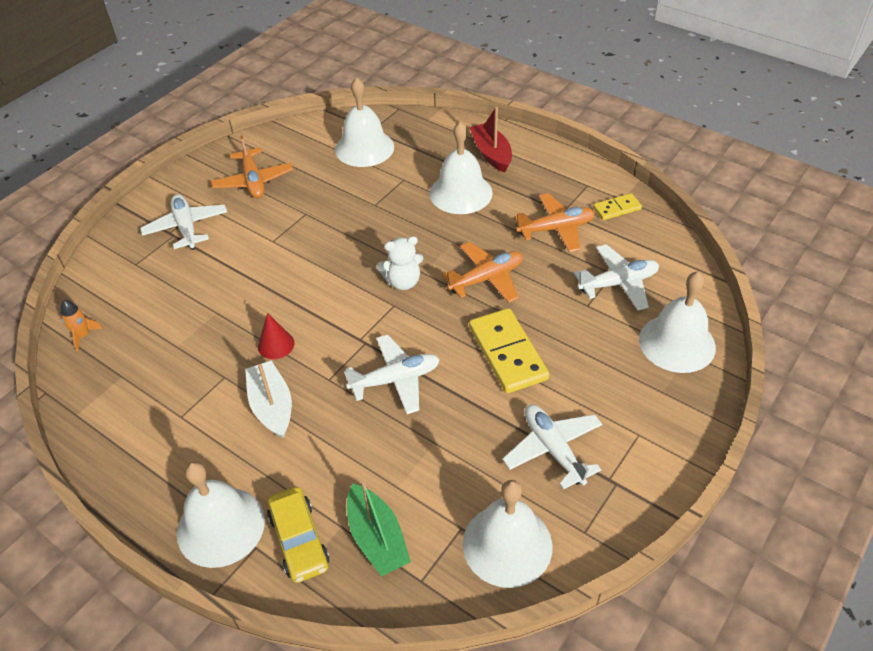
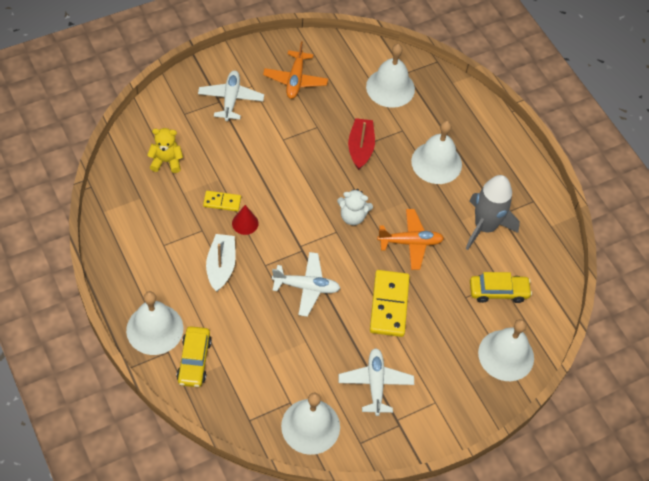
camera: 20 degrees right, 10 degrees up
orange rocket [61,300,103,351] -> none
green boat [347,482,411,576] -> none
red boat [469,106,512,173] -> red boat moved to [348,118,375,170]
orange plane [514,193,595,253] -> grey rocket [466,175,520,250]
white plane [574,244,659,311] -> yellow car [470,272,532,303]
yellow domino [593,193,642,220] -> yellow domino moved to [203,191,241,212]
none -> yellow teddy bear [147,128,183,173]

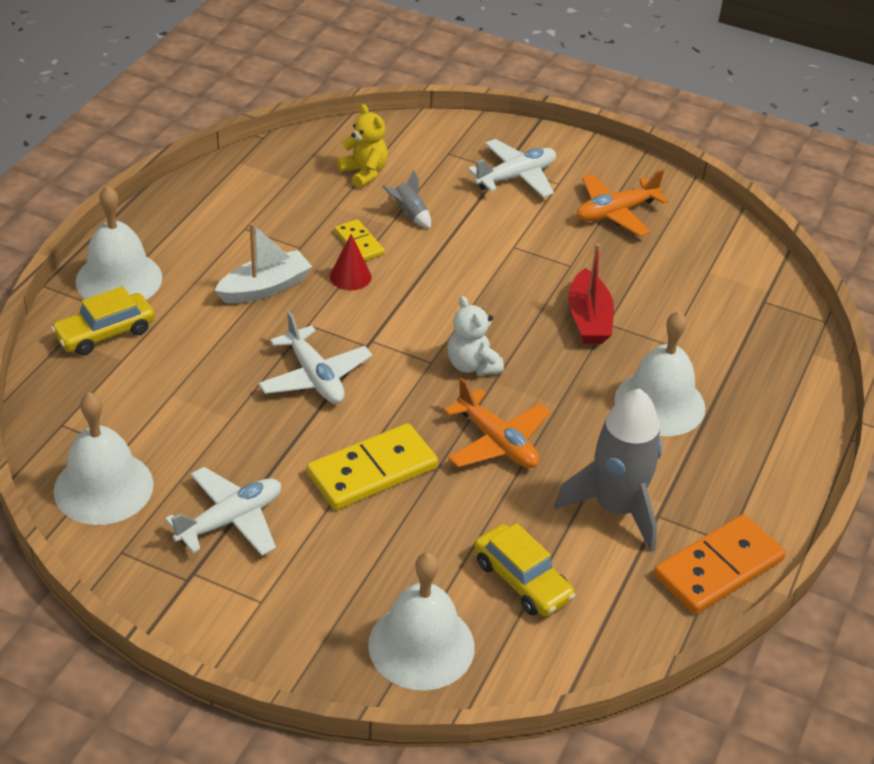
camera: 55 degrees right, 15 degrees down
red boat [348,118,375,170] -> red boat turned 120 degrees clockwise [568,244,614,344]
white bell [366,44,415,108] -> none
none -> grey rocket [382,170,431,228]
none -> orange domino [654,514,786,614]

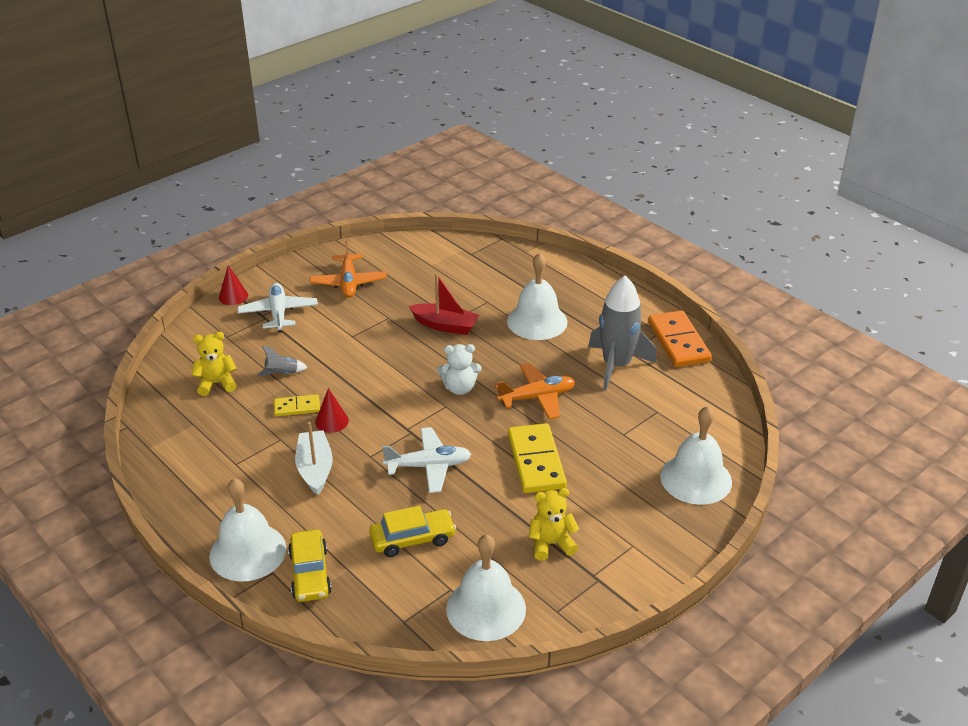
camera: 65 degrees left, 5 degrees down
white plane [165,467,281,556] -> yellow teddy bear [529,488,579,561]
yellow car [474,523,576,617] -> yellow car moved to [369,506,456,557]
none -> red cone [219,265,248,305]

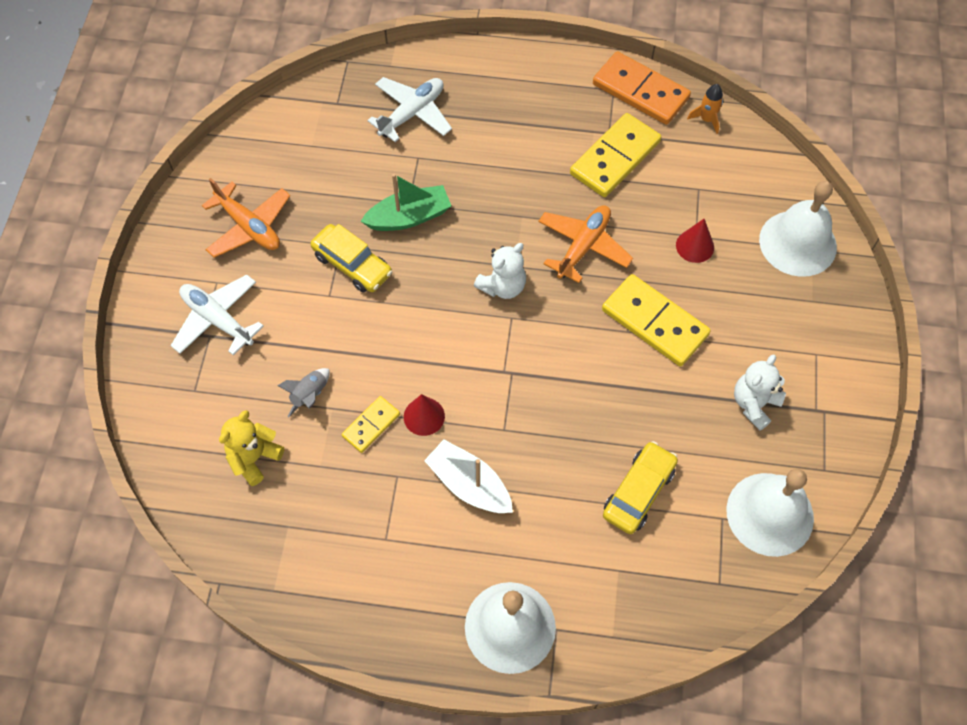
camera: 40 degrees left, 25 degrees up
red cone [219,265,248,305] -> red cone moved to [676,219,714,263]
yellow car [288,529,332,602] -> yellow car moved to [311,224,392,293]
white plane [382,427,471,493] -> white plane moved to [368,77,452,142]
red boat [409,273,479,335] -> green boat [361,174,451,231]
white bell [507,253,568,340] -> none
yellow teddy bear [529,488,579,561] -> white teddy bear [734,355,786,431]
grey rocket [588,276,656,390] -> yellow domino [570,113,661,197]
none -> orange rocket [687,84,723,134]

